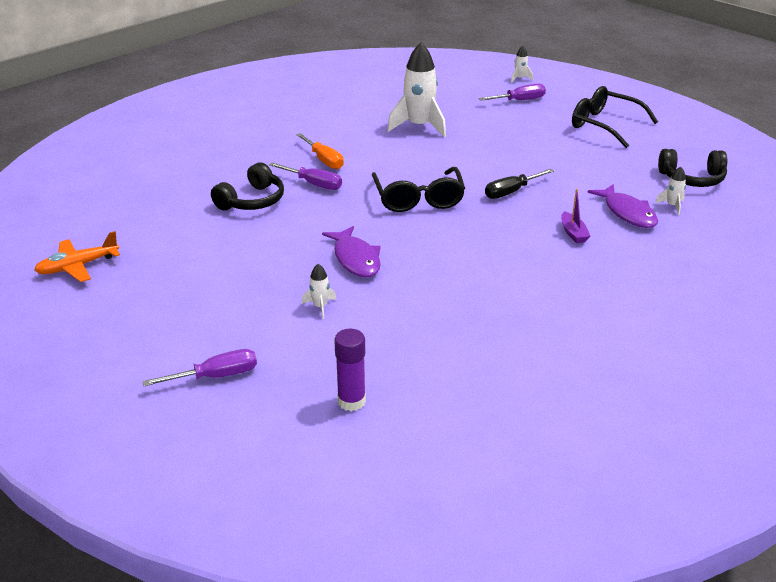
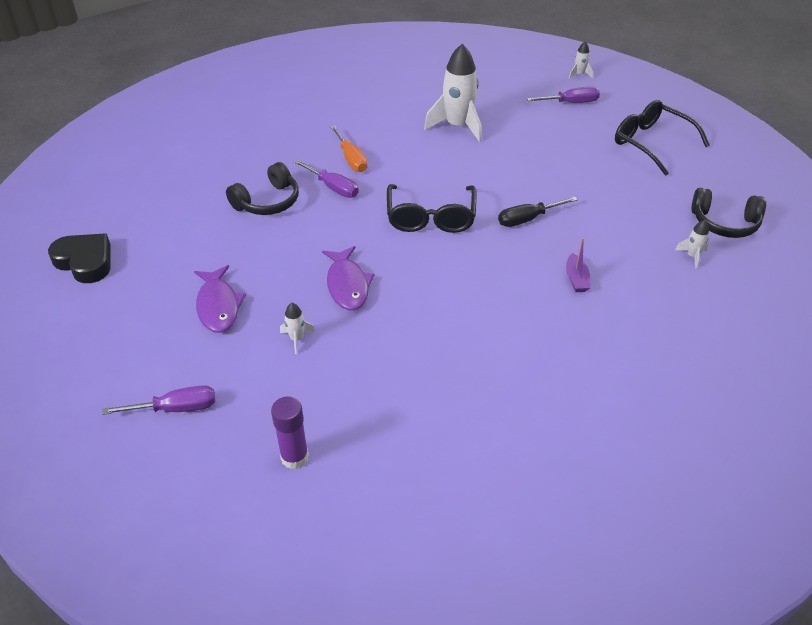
camera: 10 degrees right, 10 degrees up
orange plane [34,231,120,282] -> black heart [48,234,111,283]
purple fish [587,184,658,228] -> purple fish moved to [194,265,246,333]

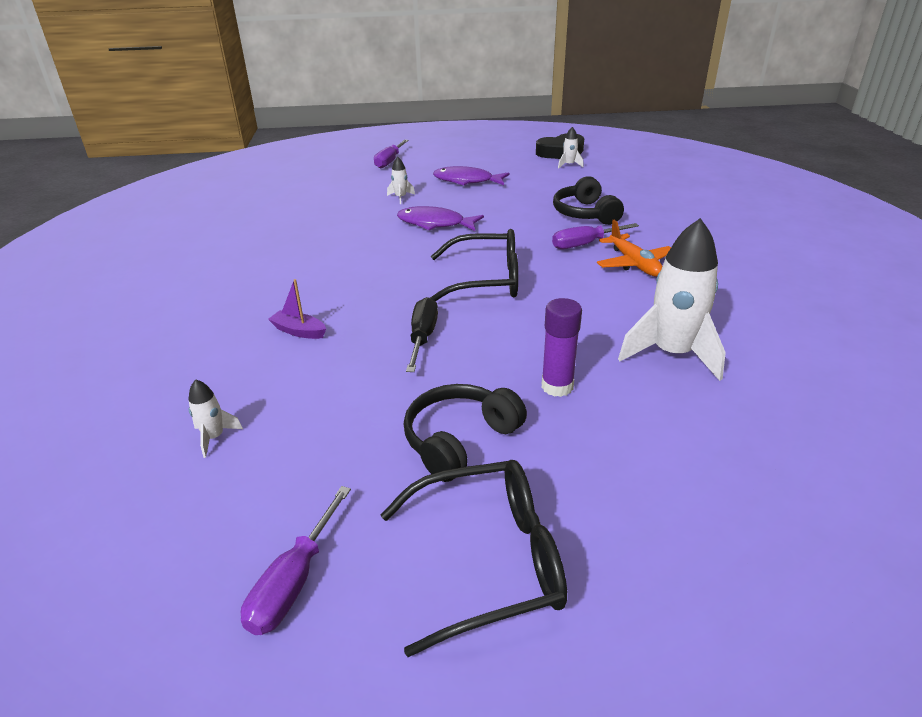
camera: 120 degrees right, 10 degrees down
purple glue stick [271,397,309,469] -> purple glue stick moved to [542,298,582,397]
orange screwdriver [331,125,367,172] -> orange plane [597,220,671,276]
black glasses [387,184,477,233] -> black glasses turned 150 degrees clockwise [430,229,518,301]
purple screwdriver [527,87,600,103] -> purple screwdriver moved to [241,486,351,635]
white rocket [569,41,593,79] -> white rocket moved to [558,127,584,169]
black headphones [691,188,766,238] -> black headphones moved to [404,384,527,482]

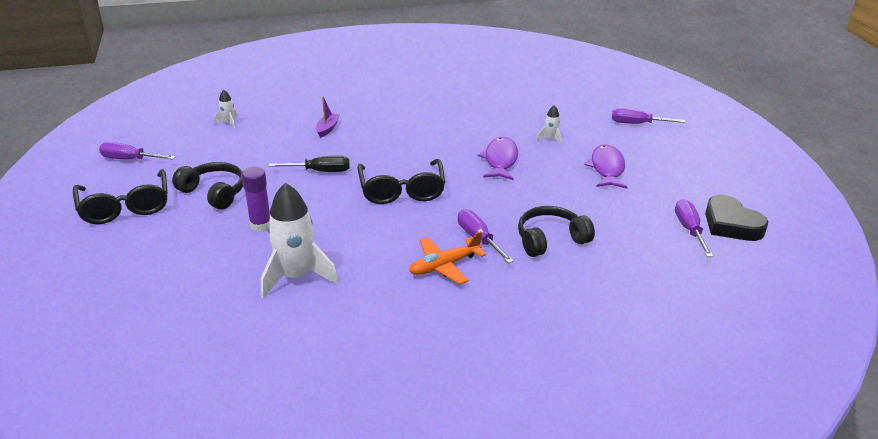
camera: 80 degrees right, 0 degrees up
white rocket [558,127,584,169] -> purple screwdriver [675,199,713,257]

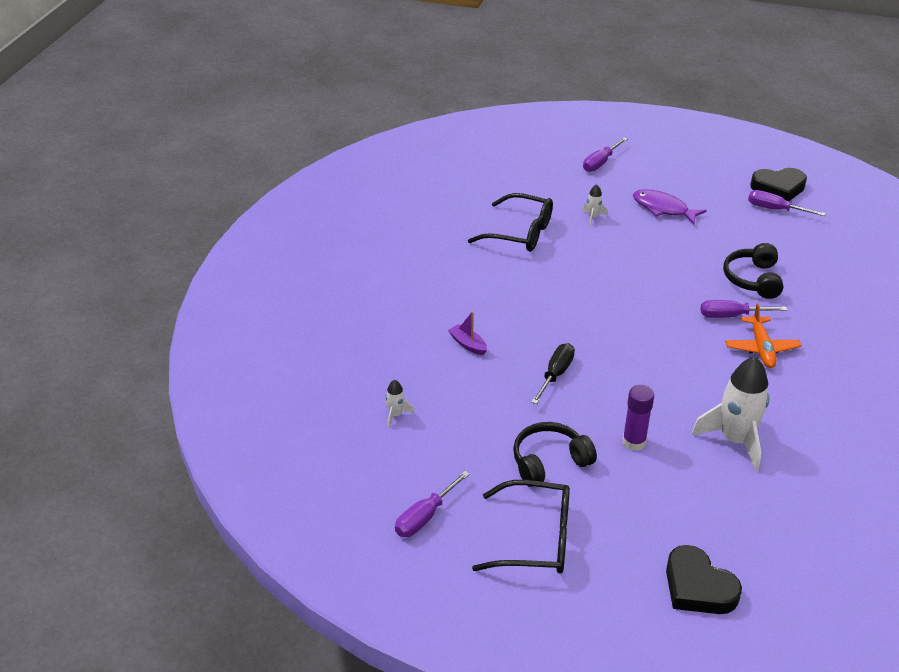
camera: 60 degrees left, 5 degrees up
black glasses [357,159,445,204] -> black glasses moved to [468,193,553,252]
purple fish [478,137,518,180] -> none
none -> black heart [666,545,742,614]

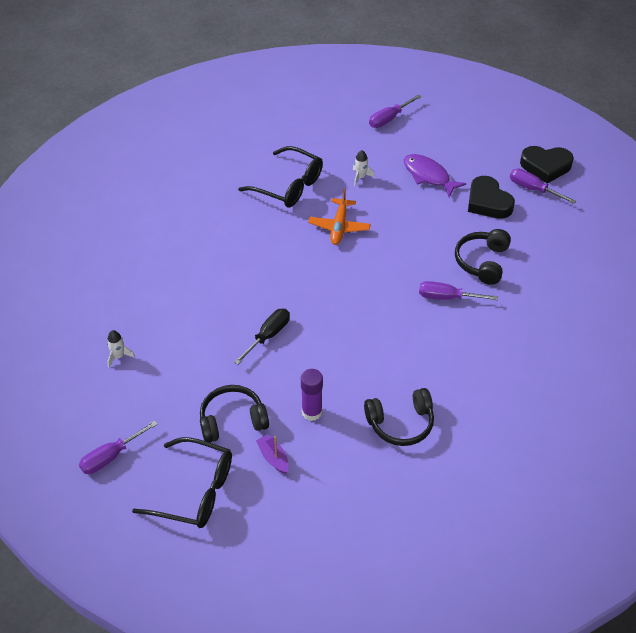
camera: 10 degrees right, 10 degrees up
purple boat [448,311,487,355] -> purple boat moved to [256,434,289,474]
black heart [666,545,742,614] -> black heart moved to [468,176,515,219]
white rocket [691,356,770,472] -> black headphones [364,388,434,446]
orange plane [725,304,802,368] -> orange plane moved to [308,189,371,245]

